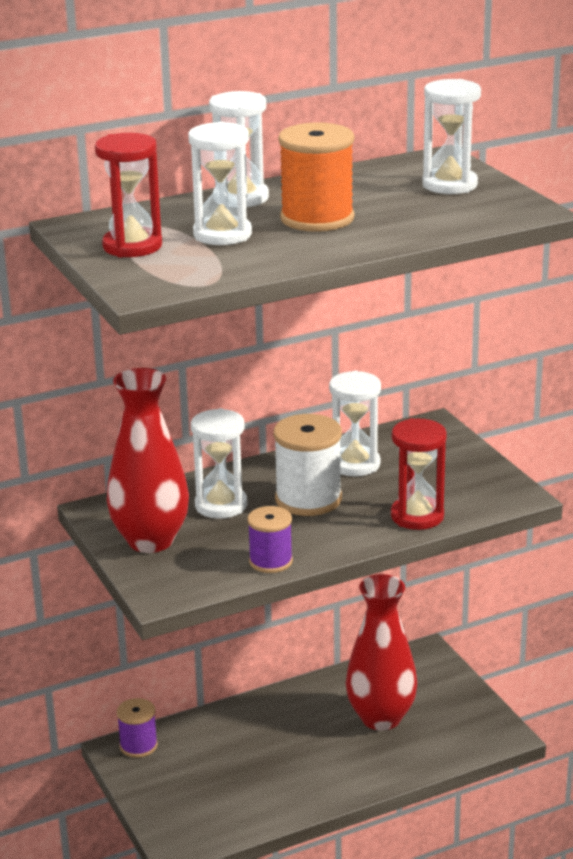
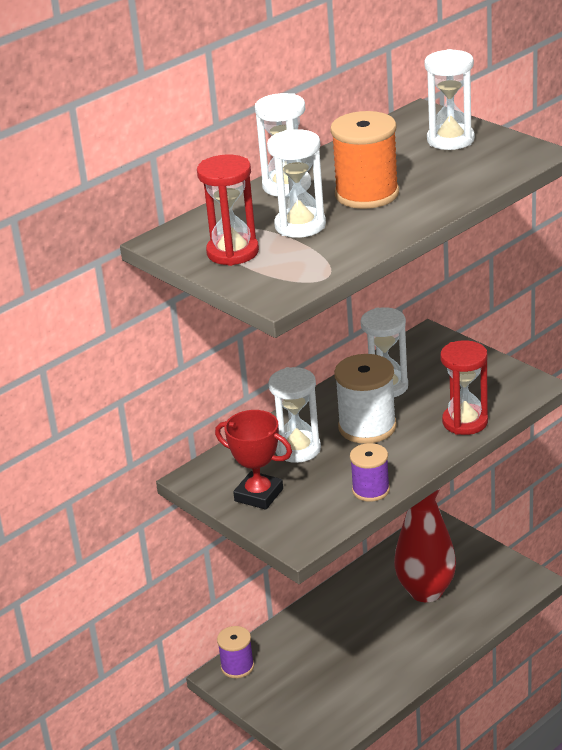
camera: 15 degrees left, 5 degrees up
red vase [107,368,189,553] -> red trophy [215,410,292,510]

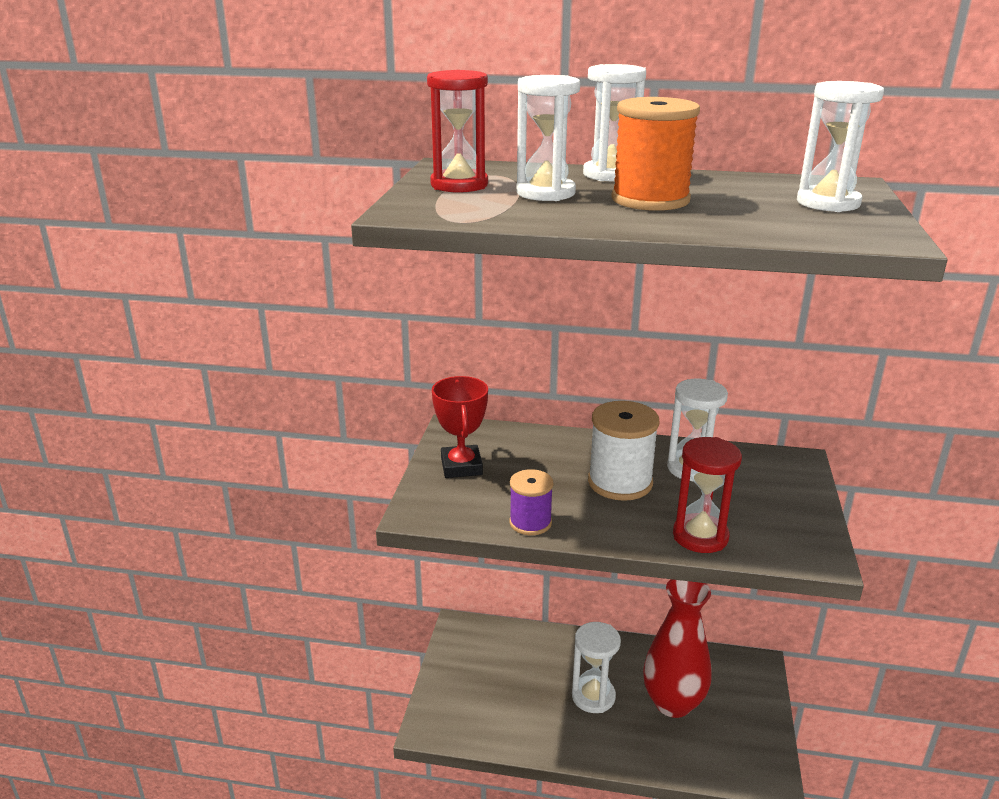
camera: 50 degrees right, 5 degrees down
purple spool [217,626,254,678] -> none
white hourglass [268,367,321,463] -> white hourglass moved to [572,622,621,713]

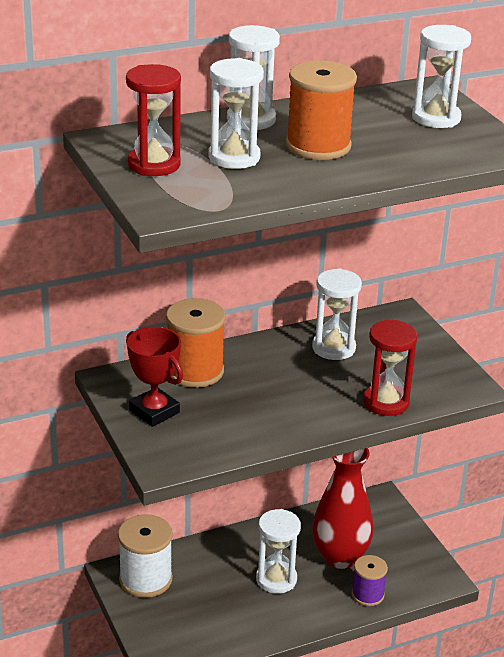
camera: 35 degrees left, 5 degrees up
purple spool [509,469,553,535] -> purple spool moved to [352,555,388,606]
white spool [588,401,659,501] -> white spool moved to [118,514,173,598]
none -> orange spool [166,298,225,388]

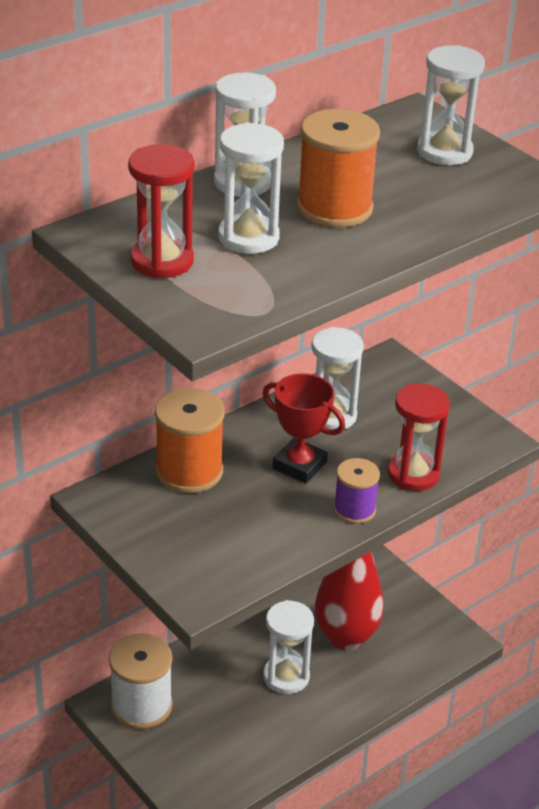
camera: 15 degrees left, 5 degrees up
red trophy [126,327,183,427] -> red trophy moved to [262,373,345,483]
purple spool [352,555,388,606] -> purple spool moved to [334,458,380,524]

